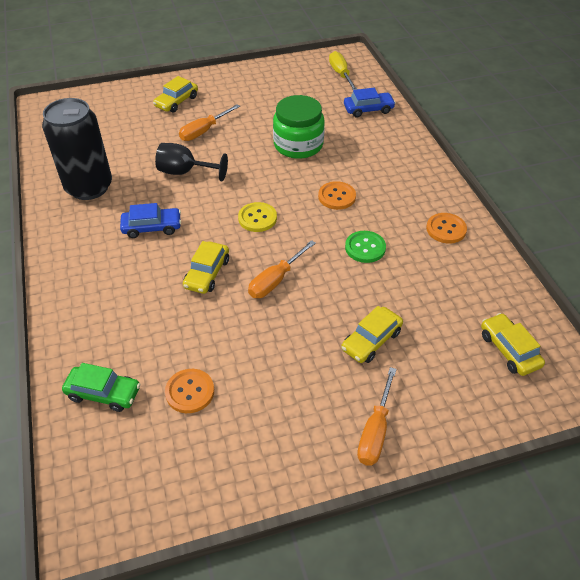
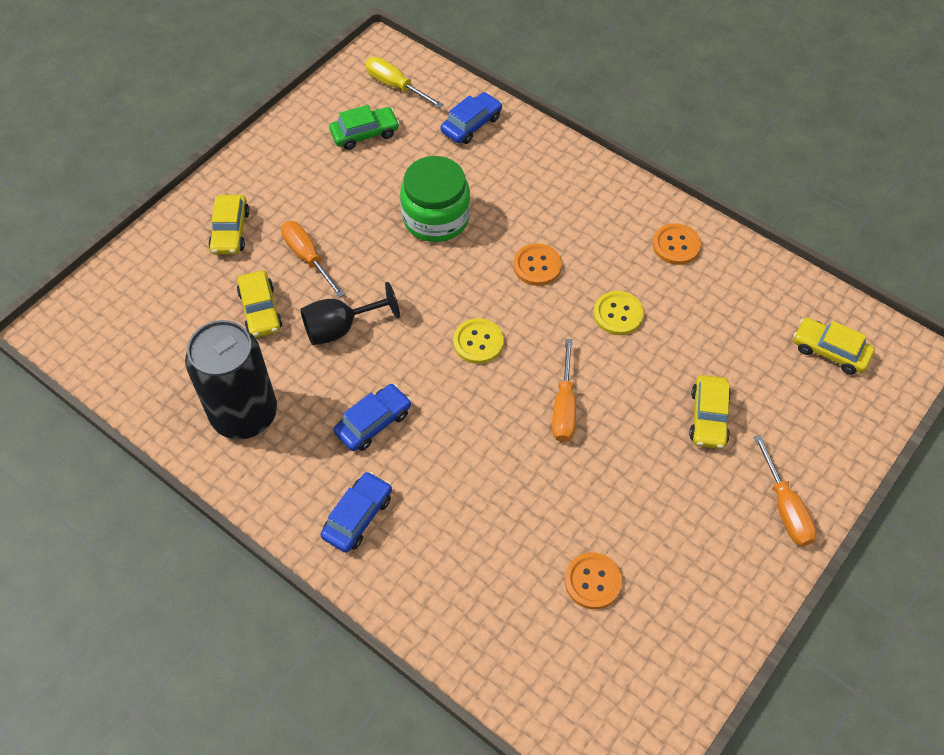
camera: 35 degrees left, 10 degrees up
green car [62,363,140,412] -> green car moved to [329,105,399,150]
orange screwdriver [179,104,240,141] -> orange screwdriver turned 135 degrees clockwise [281,221,345,298]
yellow car [183,241,229,294] -> yellow car moved to [237,271,282,338]
green button [345,231,386,263] -> yellow button [593,291,644,335]
none -> blue car [321,472,392,553]

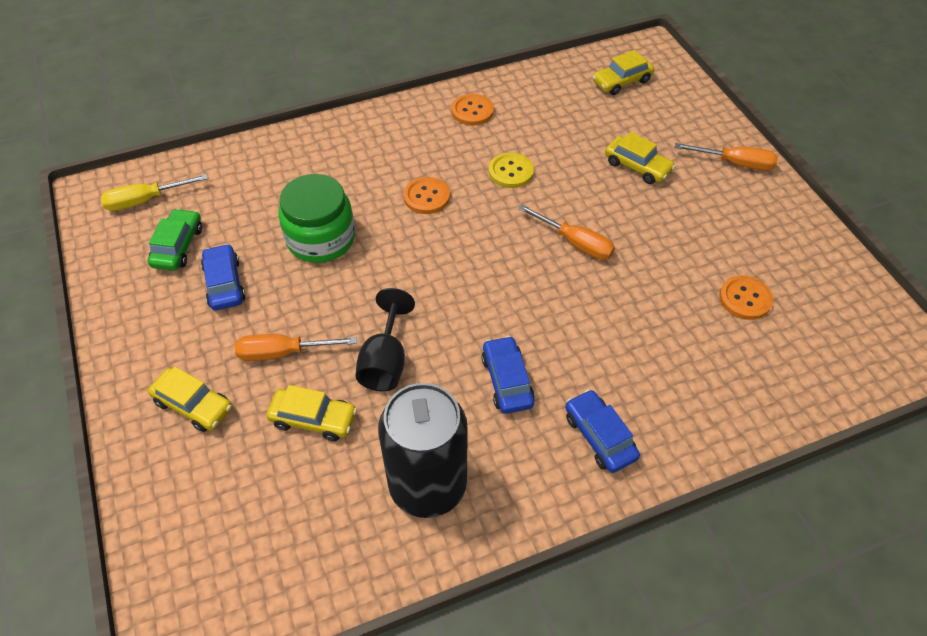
camera: 60 degrees left, 5 degrees down
blue car [441,92,502,144] -> blue car moved to [201,244,246,310]
yellow button [453,318,504,364] -> none

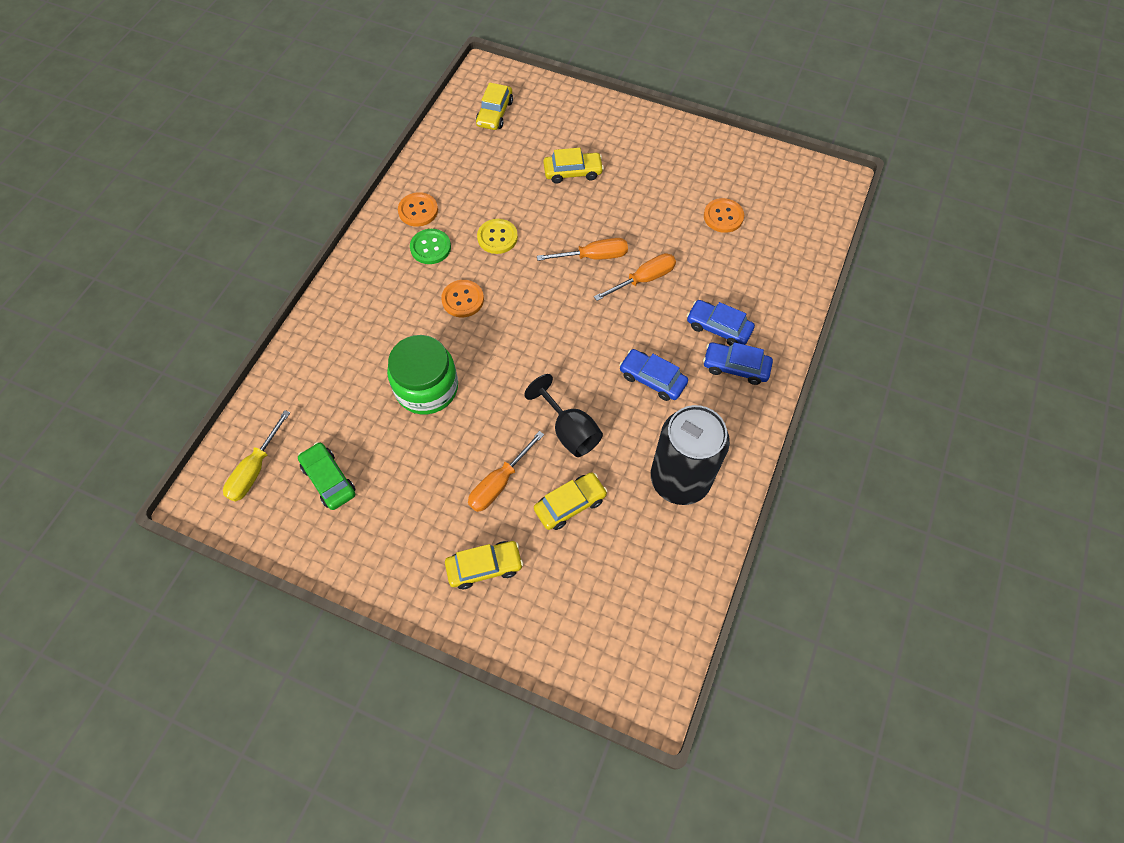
camera: 45 degrees left, 10 degrees up
blue car [201,244,246,310] -> blue car moved to [687,300,755,346]
orange screwdriver [675,143,778,171] -> orange screwdriver moved to [594,253,676,301]
none -> green button [410,229,451,264]

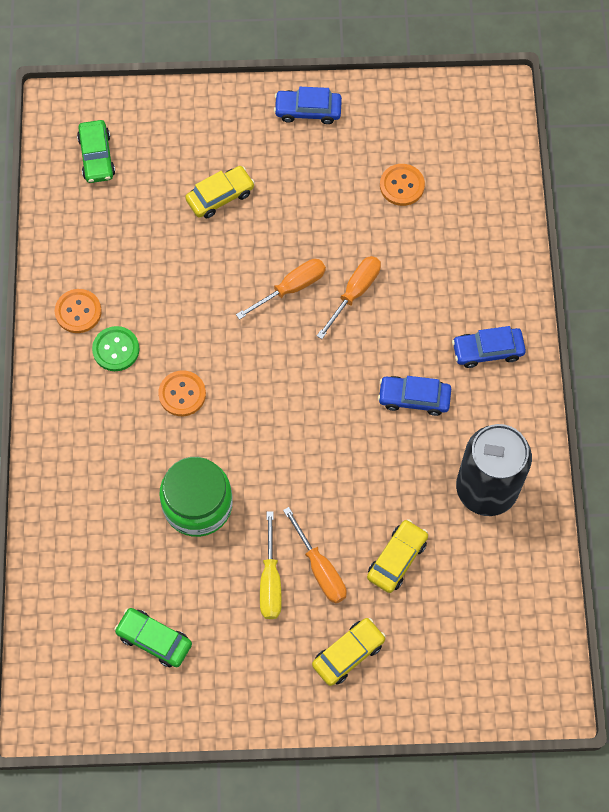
camera: 25 degrees left, 5 degrees up
yellow screwdriver [223,410,290,502] -> yellow screwdriver moved to [260,511,282,619]
orange screwdriver [468,431,544,512] -> orange screwdriver turned 45 degrees counterclockwise [283,507,347,604]
yellow car [476,82,513,130] -> green car [77,120,115,183]
yellow button [477,219,518,254] -> none
black goblet [524,374,603,457] -> none
blue car [687,300,755,346] -> blue car moved to [274,87,342,124]

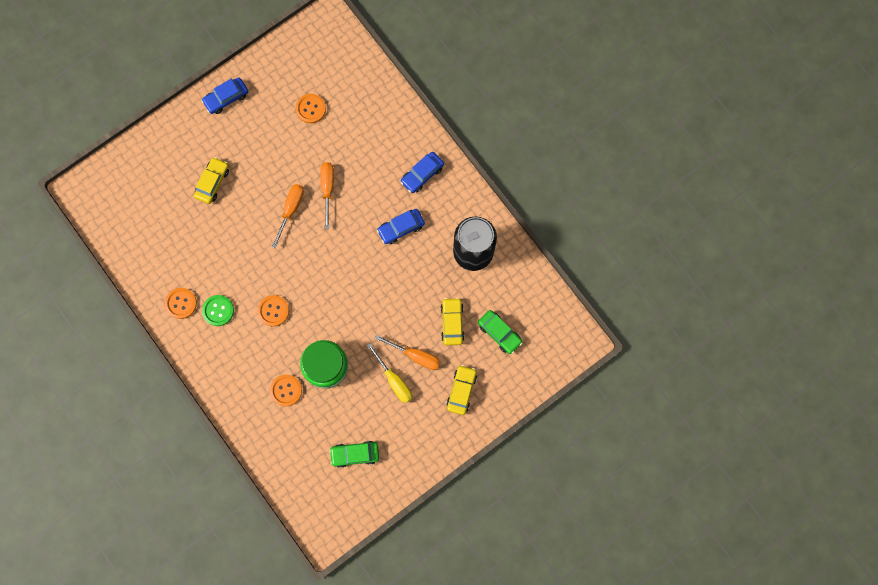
camera: 35 degrees left, 10 degrees up
green car [77,120,115,183] -> green car moved to [478,310,523,354]
none -> orange button [270,375,302,407]

